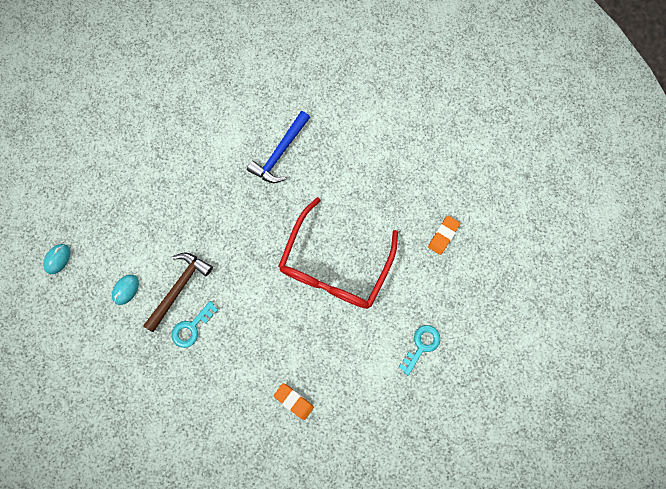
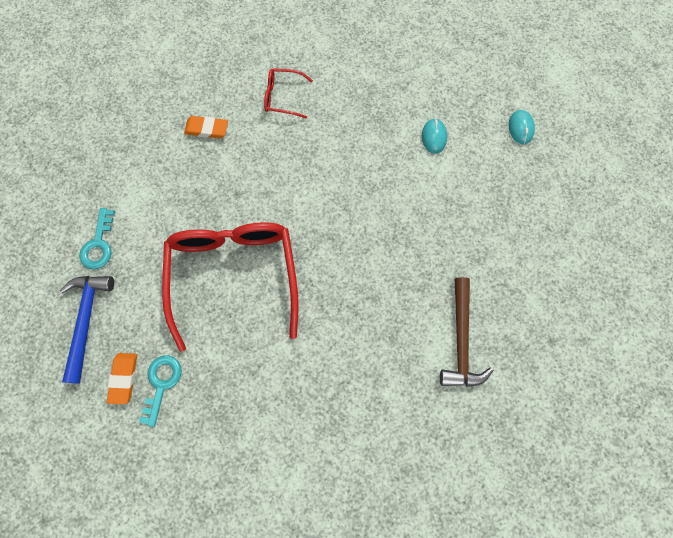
camera: 150 degrees right, 5 degrees down
brown hammer [143,252,213,332] -> brown hammer moved to [440,277,494,387]
turquoise key [172,301,218,348] -> turquoise key moved to [139,355,182,427]
blue hammer [247,111,310,183] -> blue hammer moved to [60,276,114,384]
none -> red glasses [264,68,313,119]

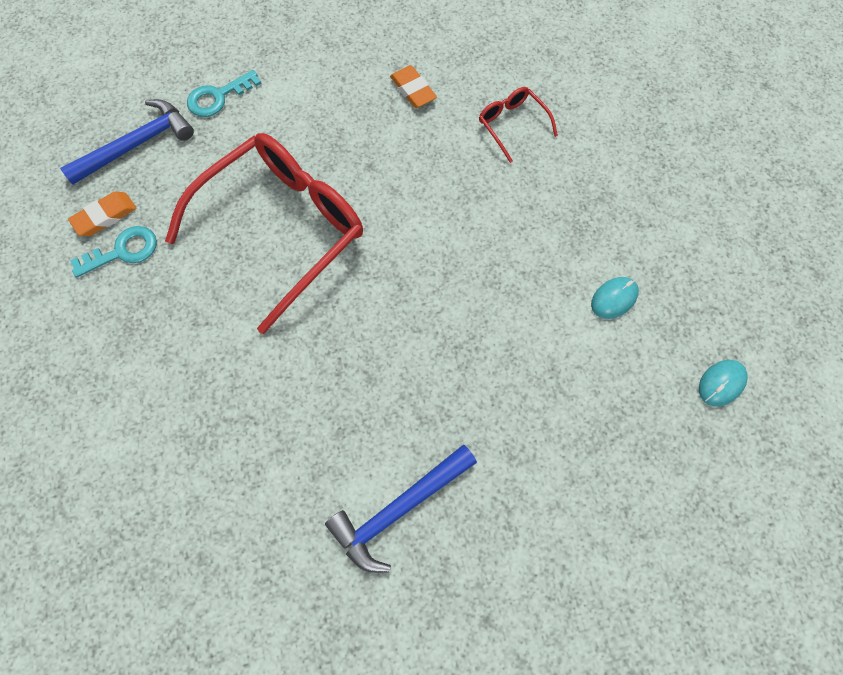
camera: 50 degrees right, 5 degrees down
brown hammer [440,277,494,387] -> blue hammer [325,445,477,573]

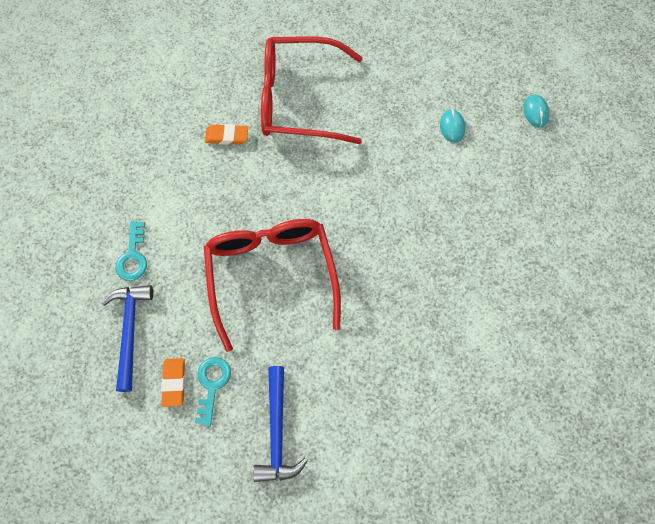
camera: 55 degrees left, 0 degrees up
blue hammer [325,445,477,573] -> blue hammer moved to [253,366,308,482]
red glasses [479,87,558,163] -> red glasses [261,36,363,144], size x2.31

